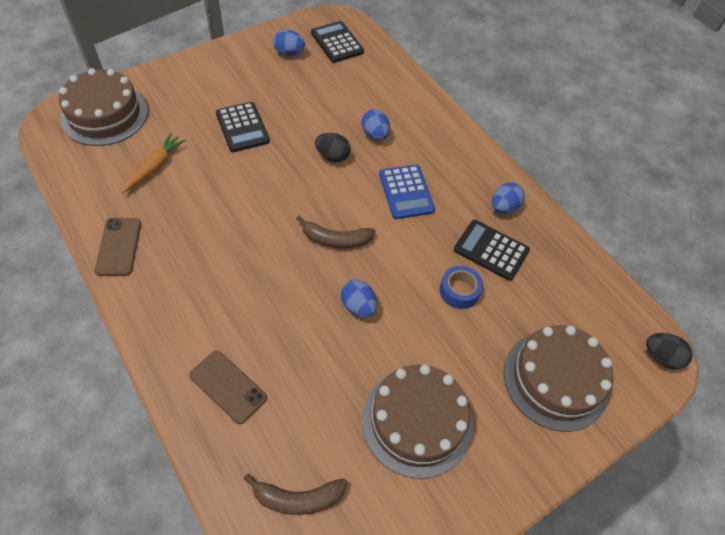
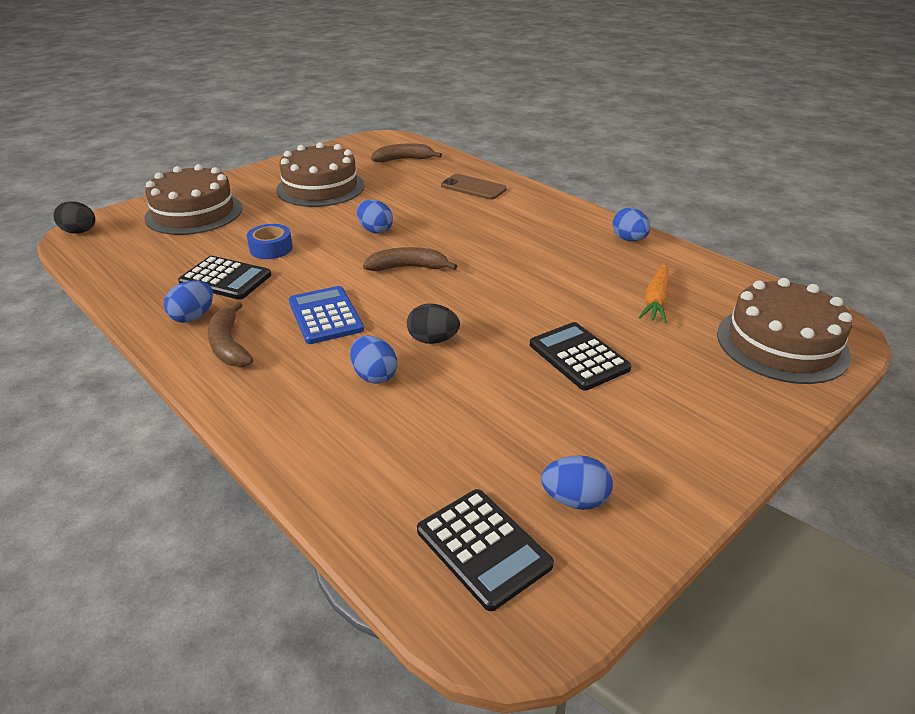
camera: 175 degrees right, 20 degrees down
brown phone [95,218,141,276] -> blue egg [612,208,650,242]
none -> brown banana [208,302,253,367]

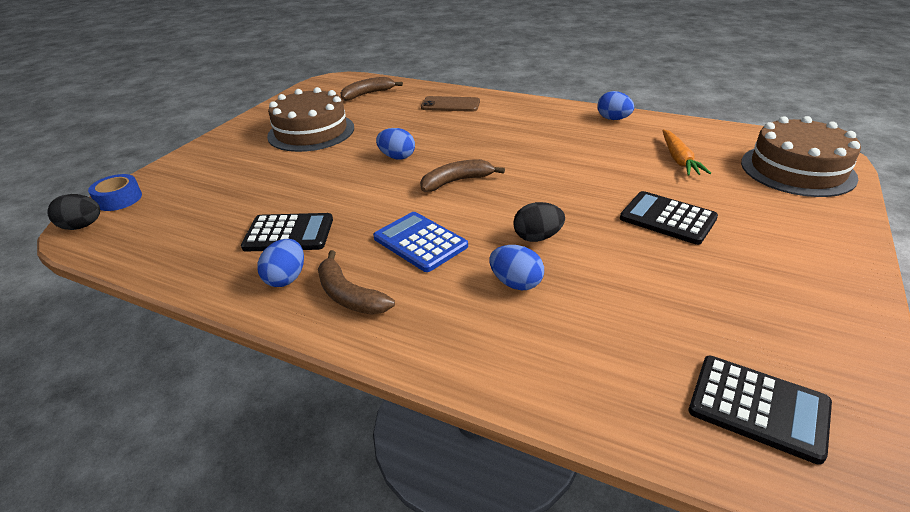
camera: 20 degrees left, 0 degrees up
brown cake [144,164,242,235] -> none
blue tape [247,224,293,259] -> blue tape moved to [88,174,142,211]
blue egg [541,455,613,510] -> none

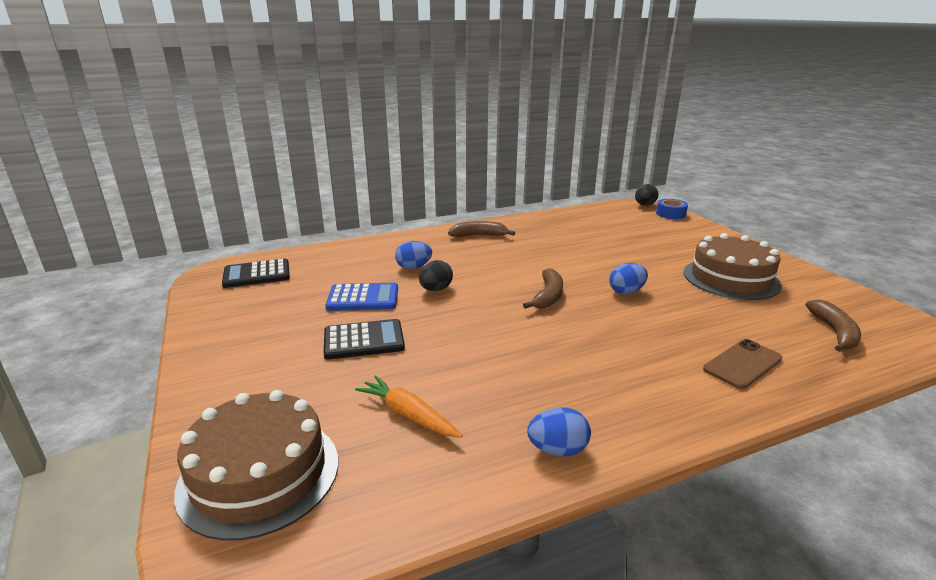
camera: 130 degrees right, 10 degrees down
black calculator [241,213,333,252] -> none
blue egg [257,239,304,287] -> none
blue calculator [373,212,468,272] -> blue calculator moved to [325,283,398,311]

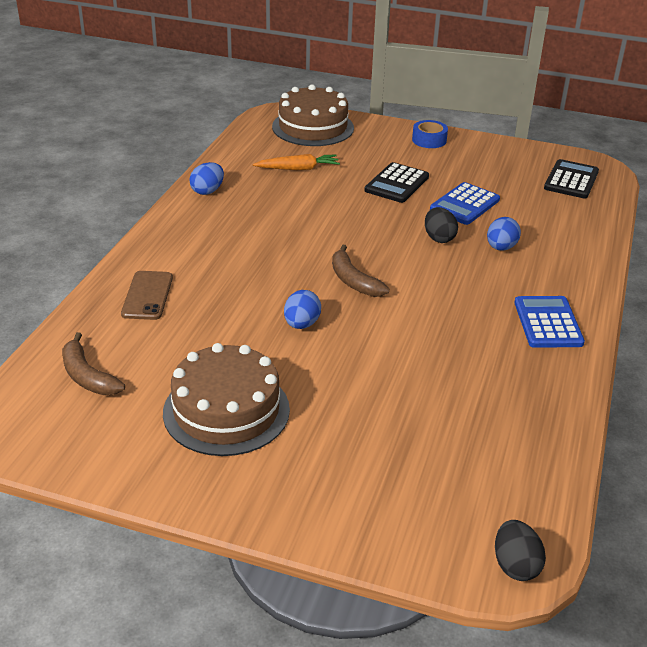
camera: 130 degrees right, 10 degrees up
brown banana [448,221,515,237] -> blue calculator [514,296,585,348]
blue tape [656,199,688,219] -> blue tape moved to [412,120,448,148]

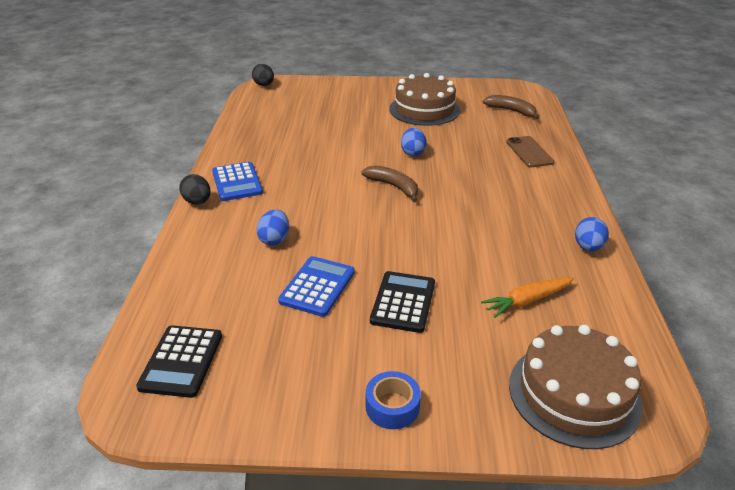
camera: 165 degrees right, 0 degrees up
black egg [425,207,458,243] -> black egg moved to [179,174,210,204]

